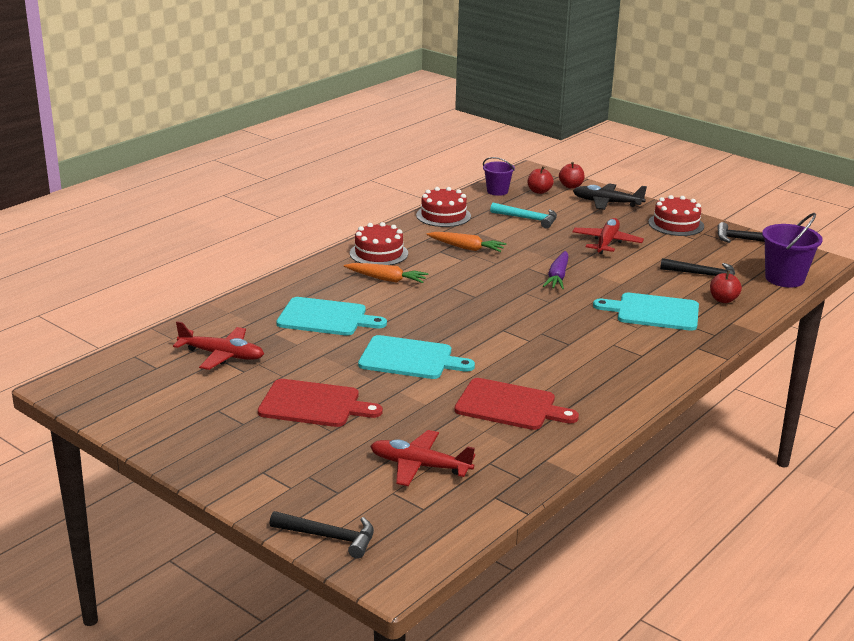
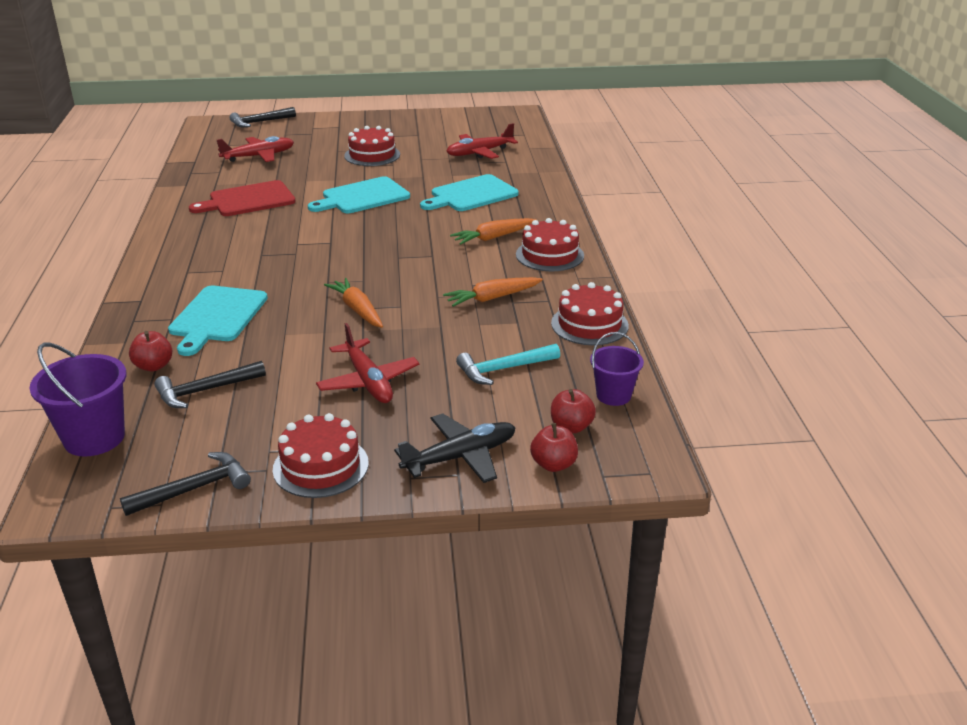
camera: 135 degrees right, 5 degrees up
red cutting board [258,379,383,427] -> red cake [344,126,400,166]
purple carrot [543,251,568,289] -> orange carrot [324,278,383,328]
turquoise cutting board [593,293,699,331] -> turquoise cutting board turned 135 degrees clockwise [168,286,268,356]

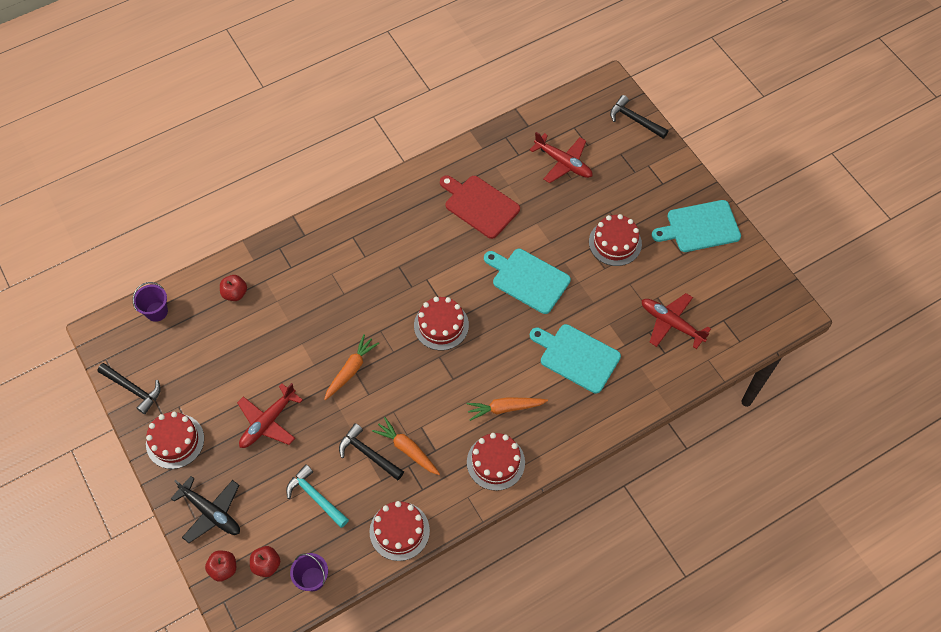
camera: 65 degrees right, 30 degrees up
purple bucket [29,343,126,456] -> purple bucket [133,282,168,322], size x0.63
black hammer [154,361,266,408] -> black hammer moved to [339,423,404,480]
turquoise cutting board [168,286,268,356] -> turquoise cutting board moved to [652,200,741,252]
orange carrot [450,218,537,245] -> orange carrot turned 45 degrees counterclockwise [467,397,548,421]
none -> red cake [414,297,469,350]

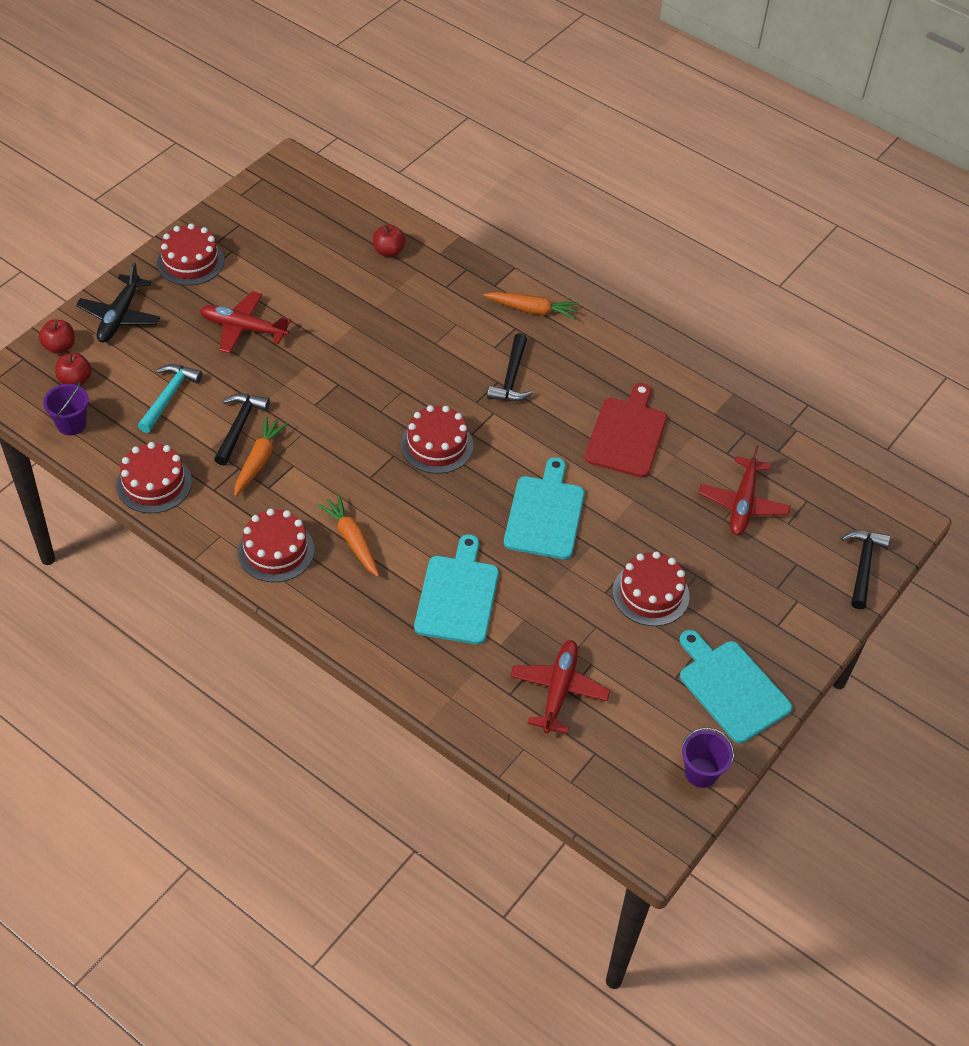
camera: 65 degrees right, 10 degrees down
black hammer [97,363,161,414] -> black hammer moved to [487,333,533,401]
purple bucket [133,282,168,322] -> purple bucket moved to [682,727,734,788]
orange carrot [324,334,379,400] -> orange carrot moved to [483,292,579,320]

